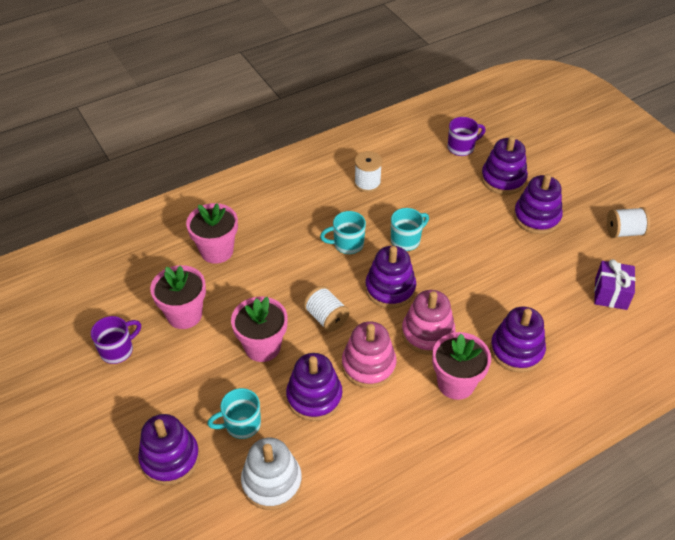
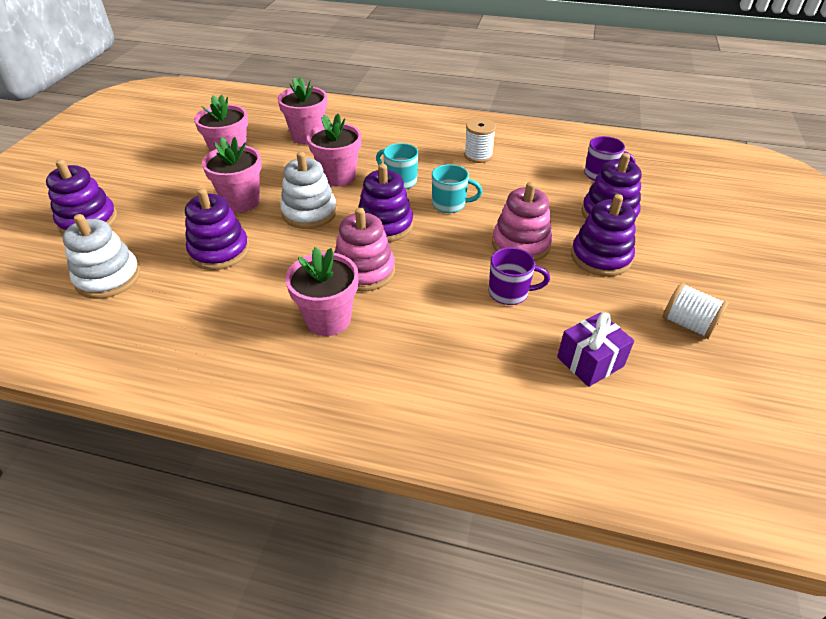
camera: 45 degrees right, 5 degrees down
purple mug [91,316,141,364] -> purple mug moved to [489,247,550,305]
turquoise mug [207,388,261,439] -> none
white spool [303,286,349,332] -> white stacking toy [280,152,337,229]
pink stacking toy [342,321,397,388] -> pink stacking toy moved to [492,182,552,261]
purple stacking toy [490,306,546,372] -> none
none -> pink flower pot [307,114,361,187]

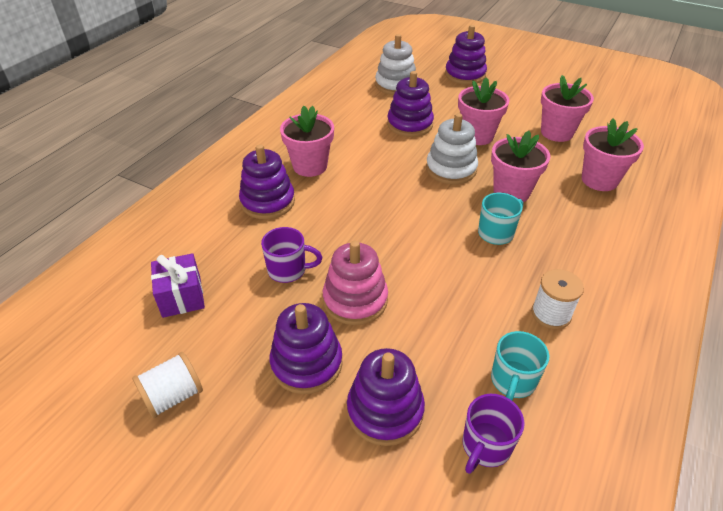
camera: 105 degrees right, 0 degrees up
pink stacking toy [335,208,395,292] -> none
purple stacking toy [359,164,413,242] -> purple stacking toy moved to [239,144,295,219]
turquoise mug [432,164,483,213] -> turquoise mug moved to [491,331,549,401]
purple mug [489,247,550,305] -> purple mug turned 105 degrees counterclockwise [261,227,322,283]

